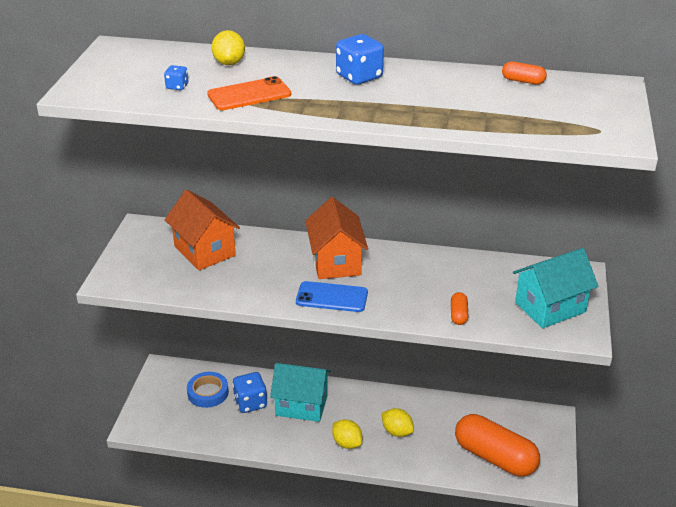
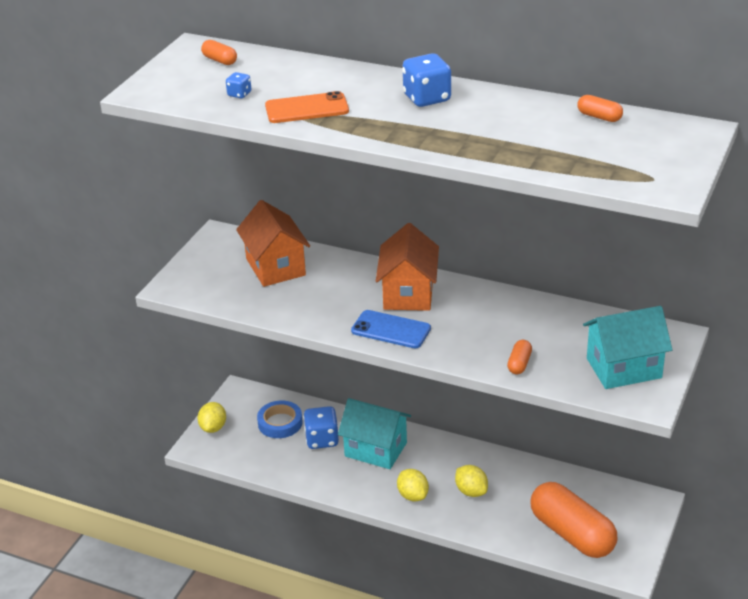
camera: 15 degrees right, 0 degrees up
yellow lemon [211,30,245,65] -> yellow lemon moved to [197,402,226,433]
none -> orange capsule [201,40,237,65]

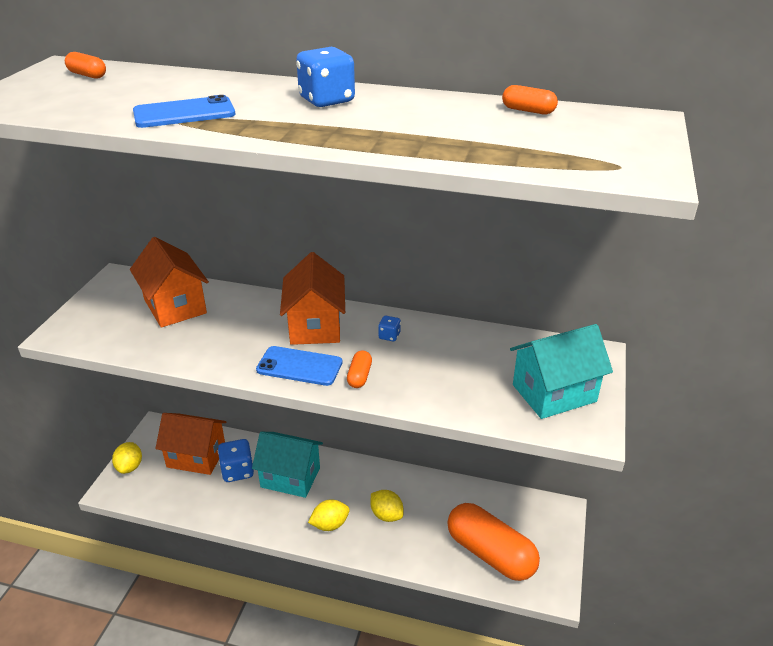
camera: 10 degrees left, 0 degrees up
blue dice [226,72,251,98] -> blue dice moved to [378,316,401,341]
blue tape [257,400,303,438] -> orange house [155,413,227,475]
orange phone [265,91,349,123] -> blue phone [133,95,235,128]
yellow lemon [397,469,429,501] -> yellow lemon turned 75 degrees counterclockwise [308,499,350,531]
orange capsule [507,340,532,374] -> orange capsule moved to [347,350,372,388]

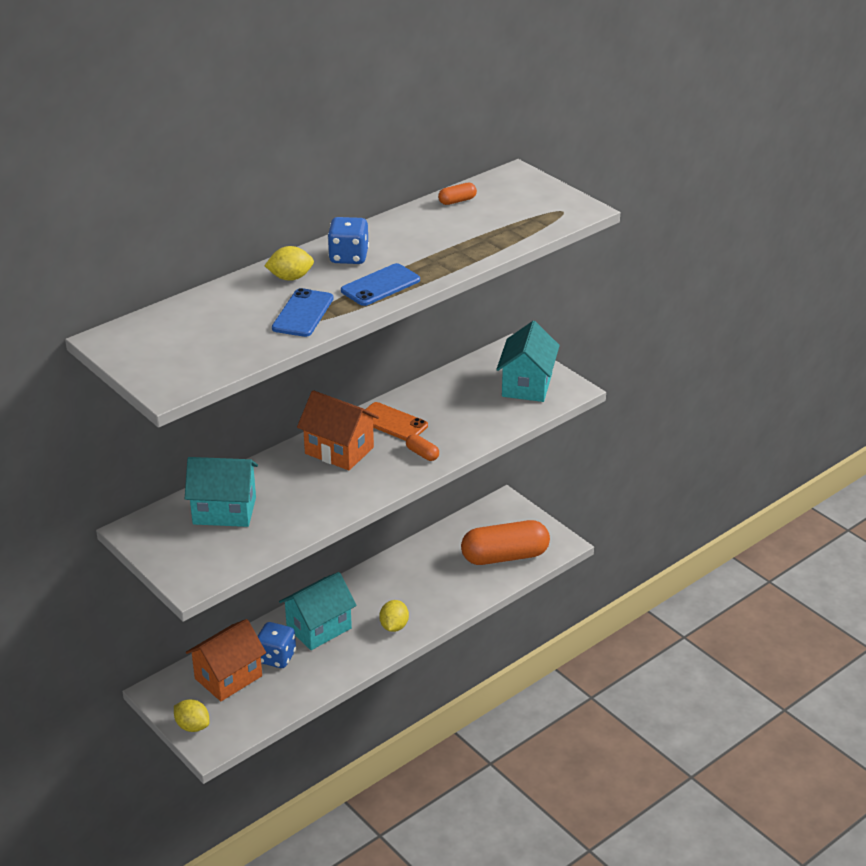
camera: 55 degrees left, 0 degrees up
orange capsule [65,52,106,79] -> none
orange house [130,237,209,328] -> turquoise house [185,457,258,527]
blue phone [256,346,342,386] -> blue phone moved to [341,263,420,306]
yellow lemon [371,490,403,522] -> yellow lemon moved to [264,246,314,281]
blue dice [378,316,401,341] -> orange phone [365,402,428,441]

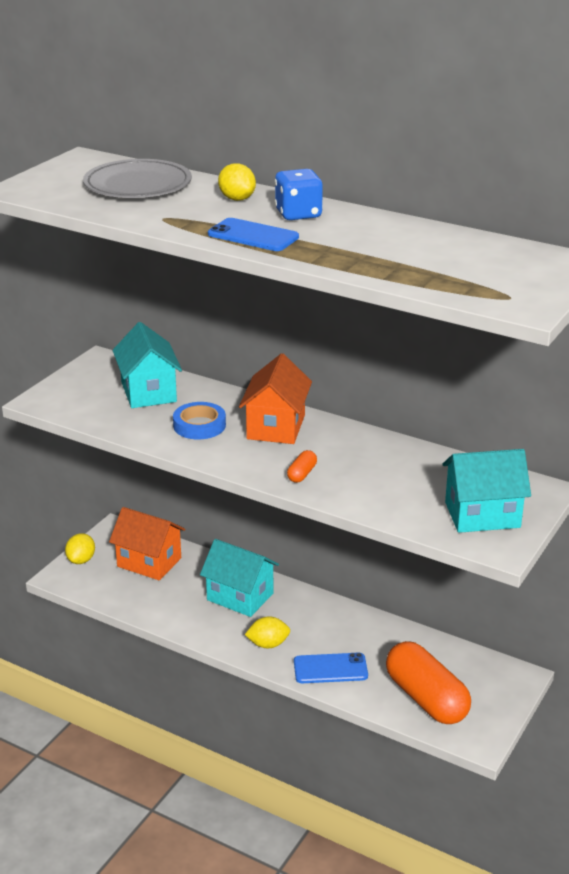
camera: 70 degrees right, 5 degrees down
blue dice [257,622,296,668] -> none
blue phone [272,288,333,337] -> blue phone moved to [294,653,368,683]
orange phone [365,402,428,441] -> none
orange capsule [438,183,477,205] -> none
none -> grey plate [83,159,192,198]
none -> blue tape [173,402,226,439]

